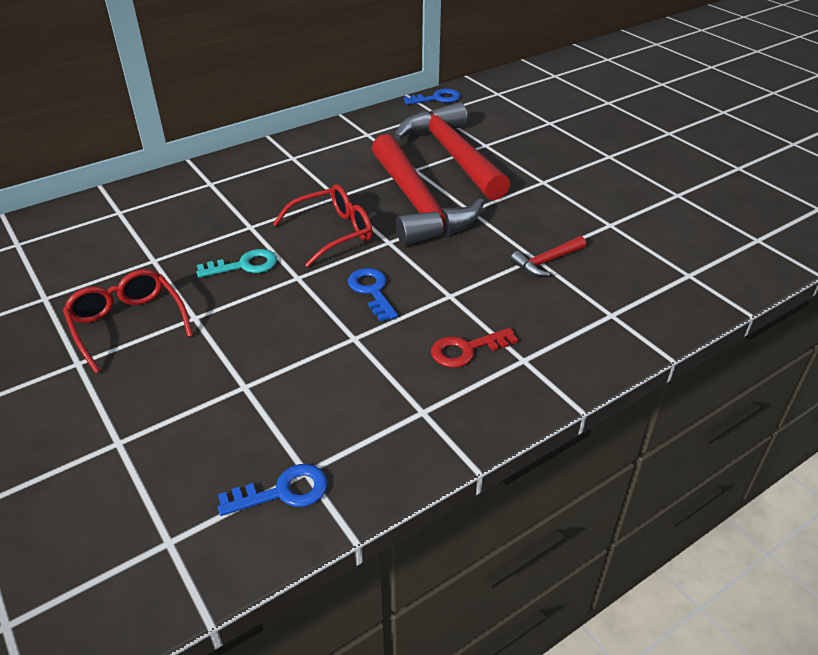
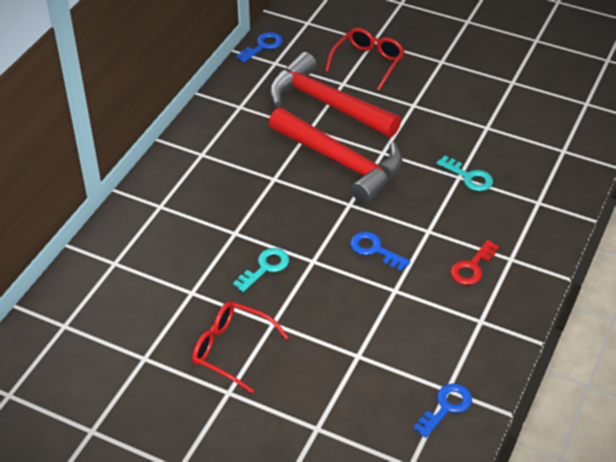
camera: 30 degrees left, 5 degrees up
red glasses [273,184,372,267] -> red glasses moved to [325,28,405,91]
red hammer [511,236,586,276] -> turquoise key [437,156,493,191]

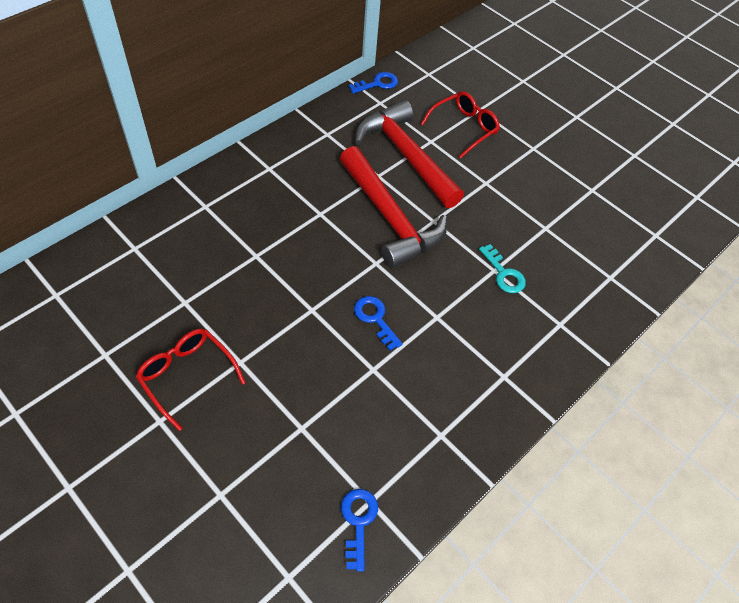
camera: 15 degrees right, 10 degrees up
turquoise key [233,248,289,292] -> none
blue key [414,384,472,438] -> blue key turned 60 degrees counterclockwise [341,489,378,572]
red key [450,240,499,285] -> none

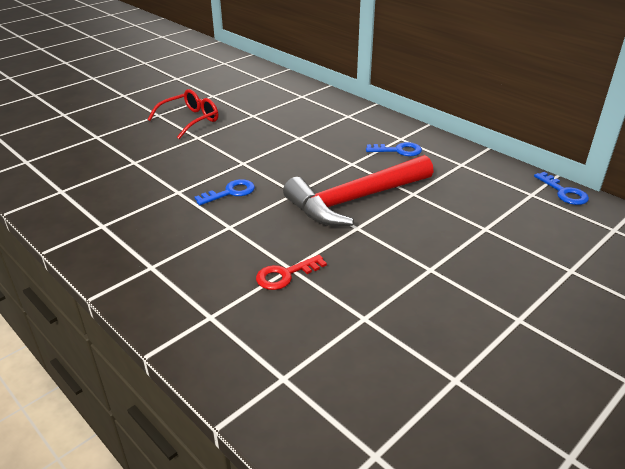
camera: 95 degrees right, 20 degrees down
blue key [341,489,378,572] -> blue key moved to [366,142,422,156]
red hammer [355,100,464,208] -> none
red glasses [421,91,500,158] -> none
turquoise key [479,244,526,293] -> red key [256,255,327,290]

